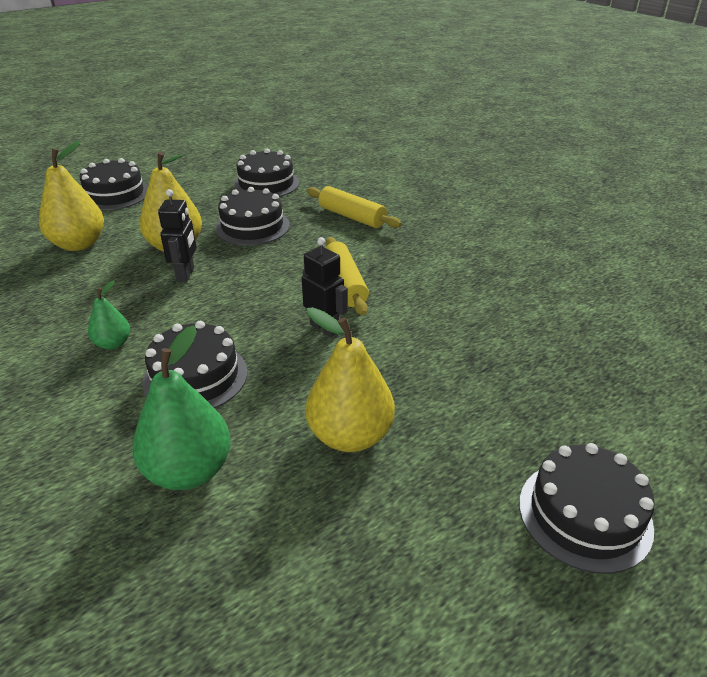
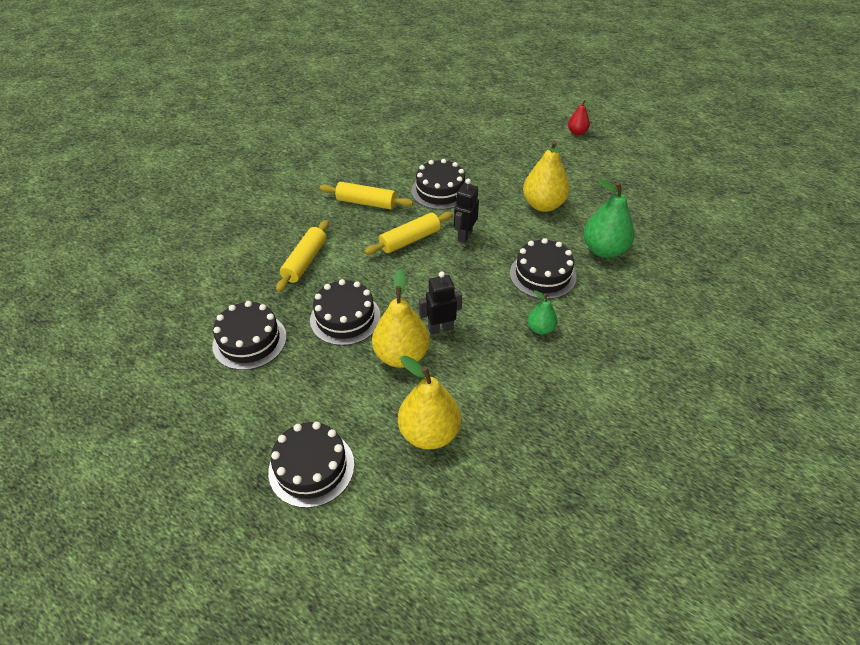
camera: 110 degrees left, 10 degrees up
black cake [519,443,655,574] -> black cake moved to [411,159,466,210]
none -> yellow rolling pin [320,182,413,209]
none -> red pear [568,100,592,135]

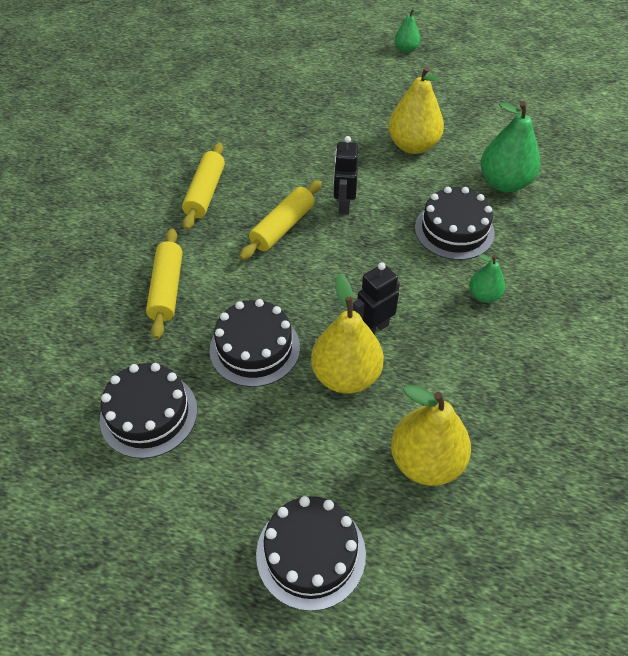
camera: 20 degrees left, 5 degrees up
yellow rolling pin [320,182,413,209] -> yellow rolling pin turned 75 degrees counterclockwise [182,143,225,230]
black cake [411,159,466,210] -> none
red pear [568,100,592,135] -> green pear [395,9,423,53]

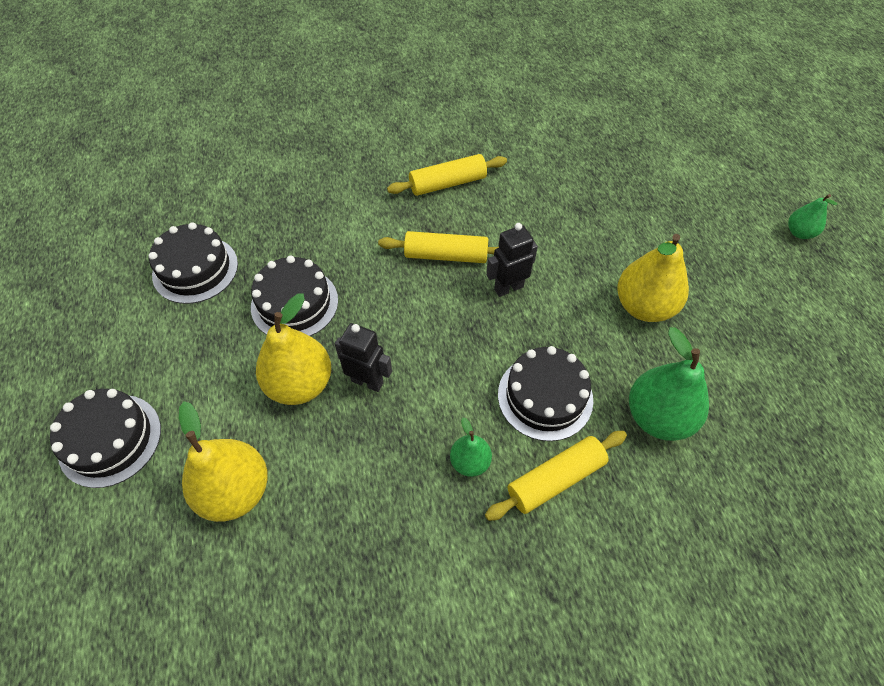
camera: 60 degrees right, 5 degrees up
yellow rolling pin [146,228,183,339] -> yellow rolling pin moved to [485,431,627,521]

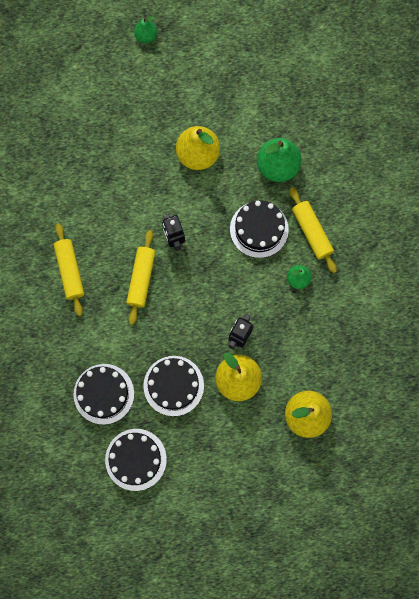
camera: 85 degrees left, 20 degrees up
black cake [50,389,161,488] -> black cake moved to [73,364,134,425]

